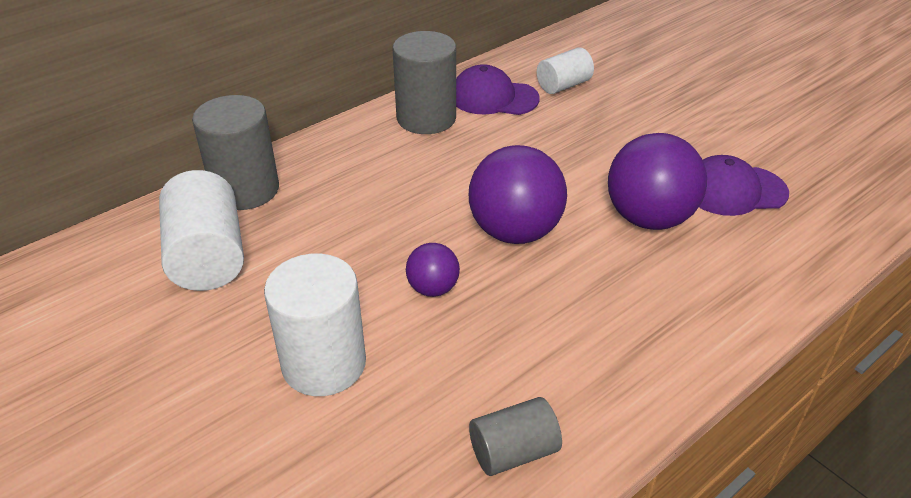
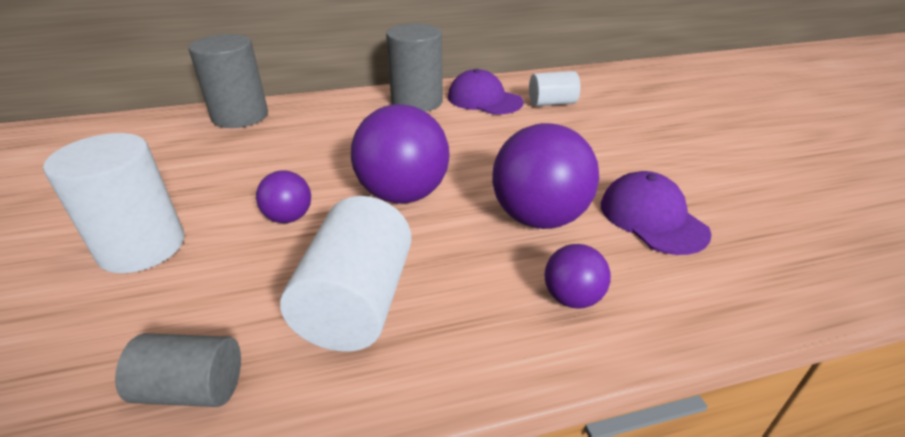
camera: 25 degrees right, 5 degrees down
white cylinder [159,170,244,291] -> white cylinder moved to [280,196,412,352]
purple cap [699,155,789,216] -> purple cap turned 45 degrees clockwise [601,171,712,255]
none -> purple ball [545,244,611,309]

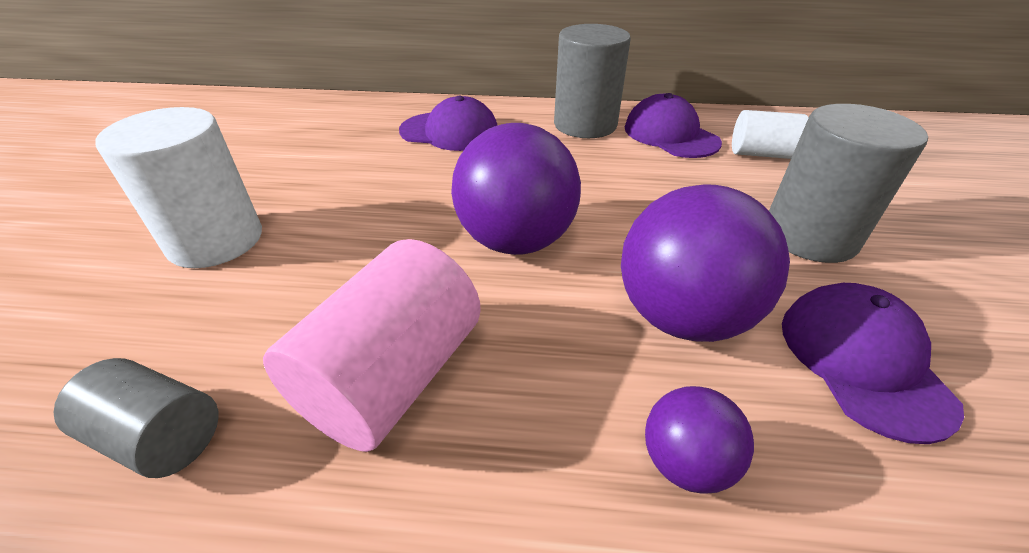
camera: 20 degrees right, 5 degrees up
grey cylinder [188,34,268,128] -> grey cylinder moved to [769,104,928,263]
purple ball [256,170,311,223] -> none
white cylinder [280,196,412,352] -> pink cylinder [263,239,481,452]
none -> purple cap [399,96,498,151]

